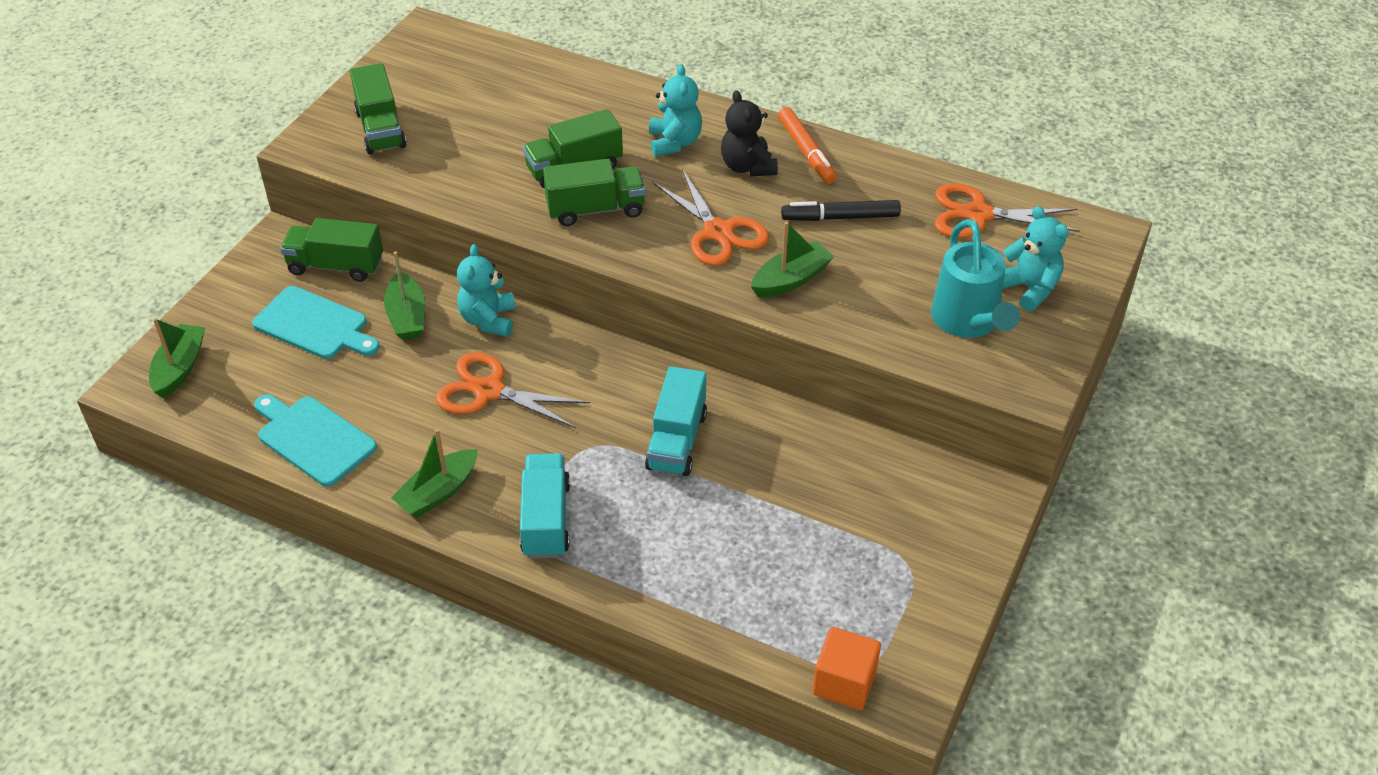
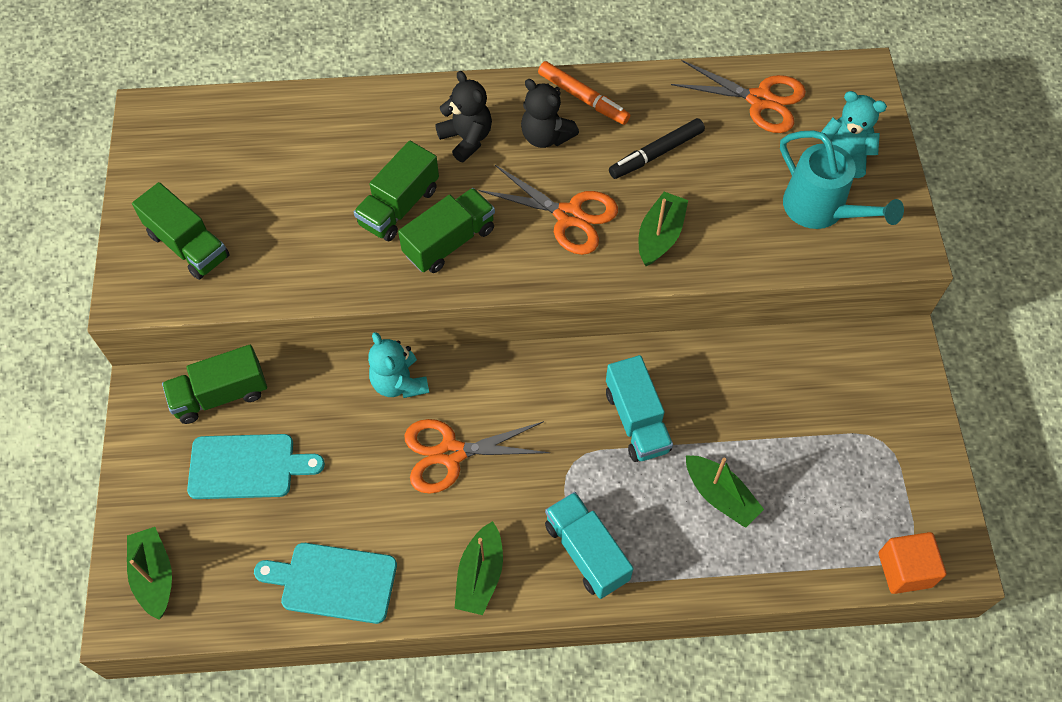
camera: 30 degrees left, 15 degrees up
green boat [384,252,425,340] -> green boat moved to [686,455,764,528]
turquoise teddy bear [649,64,702,157] -> black teddy bear [435,71,492,162]
orange scissors [935,183,1080,238] -> orange scissors turned 135 degrees counterclockwise [671,60,806,133]

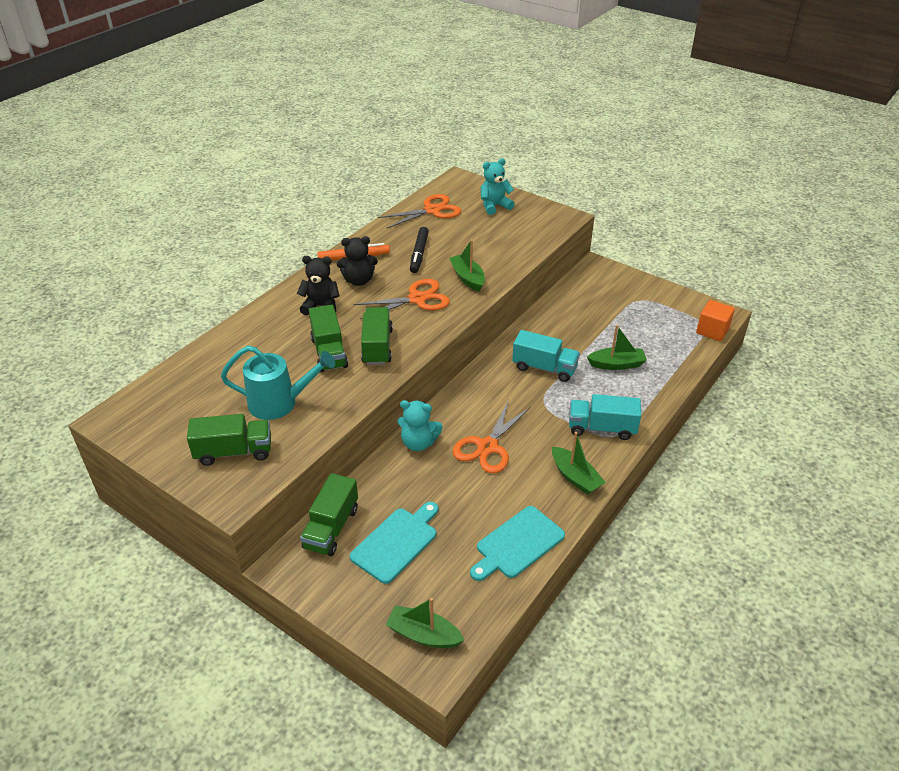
camera: 50 degrees left, 20 degrees down
turquoise watering can [780,131,904,229] -> turquoise watering can moved to [221,346,335,420]

